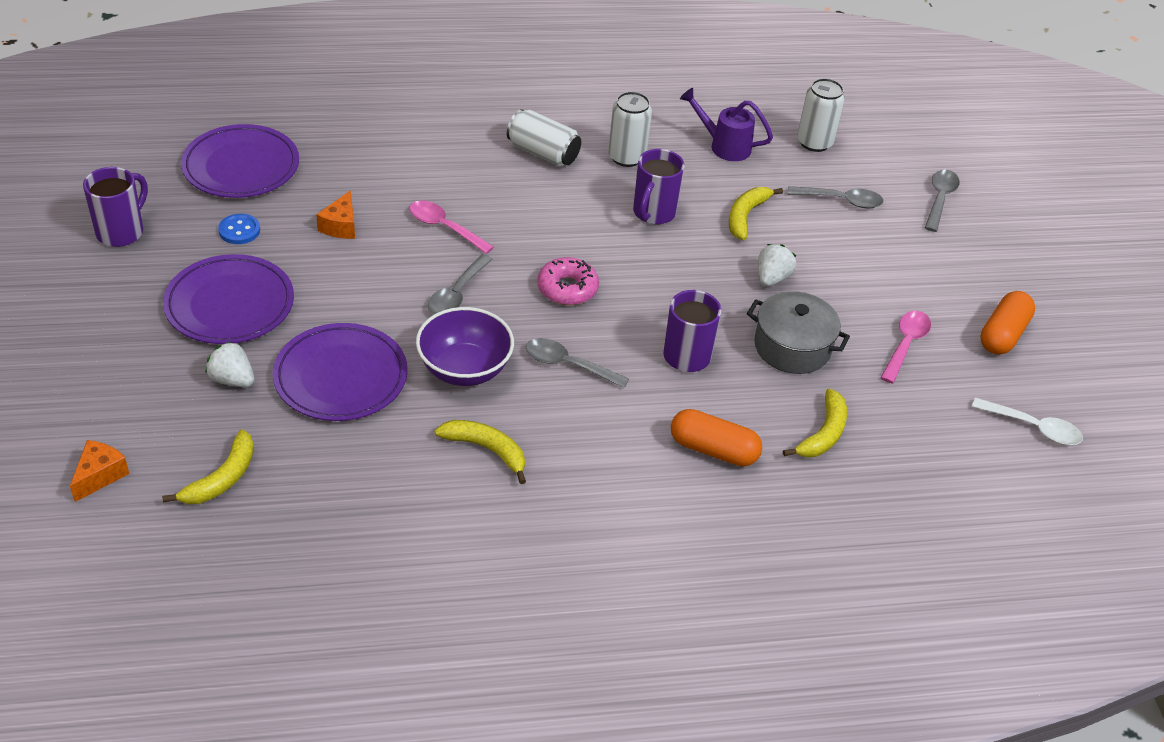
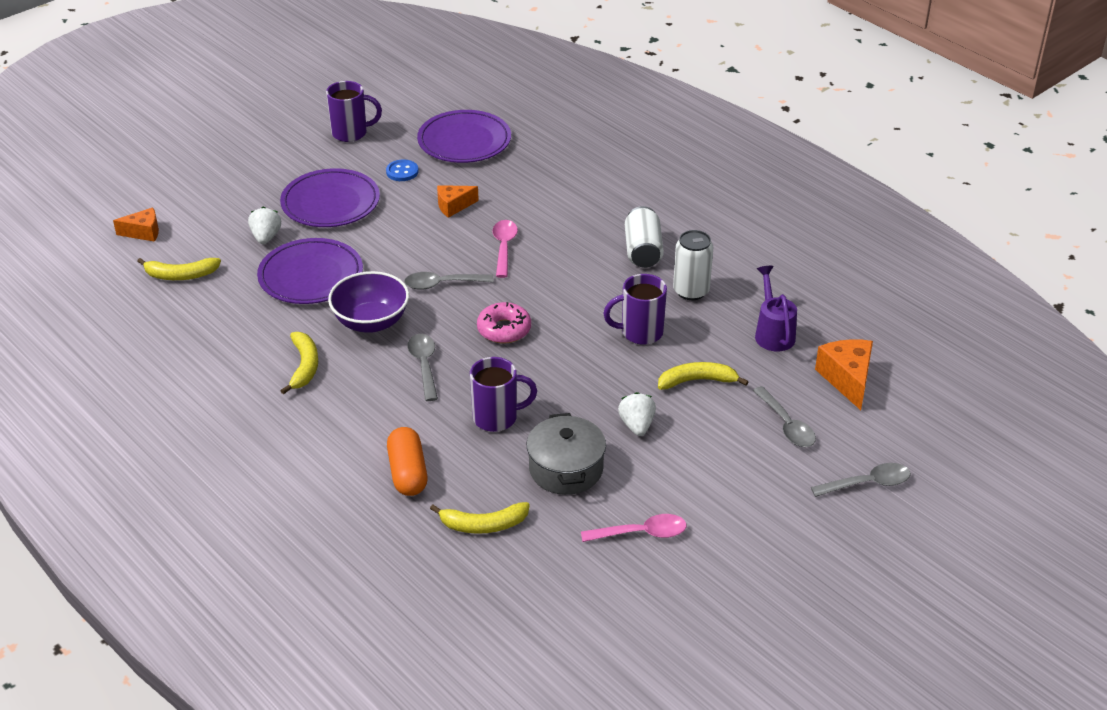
camera: 60 degrees right, 5 degrees down
white strawberry [758,244,796,287] -> white strawberry turned 90 degrees counterclockwise [618,392,656,436]
white can [797,78,845,152] -> orange cheese [815,339,873,410]
white spoon [972,397,1083,445] -> none
orange capsule [980,291,1035,355] -> none

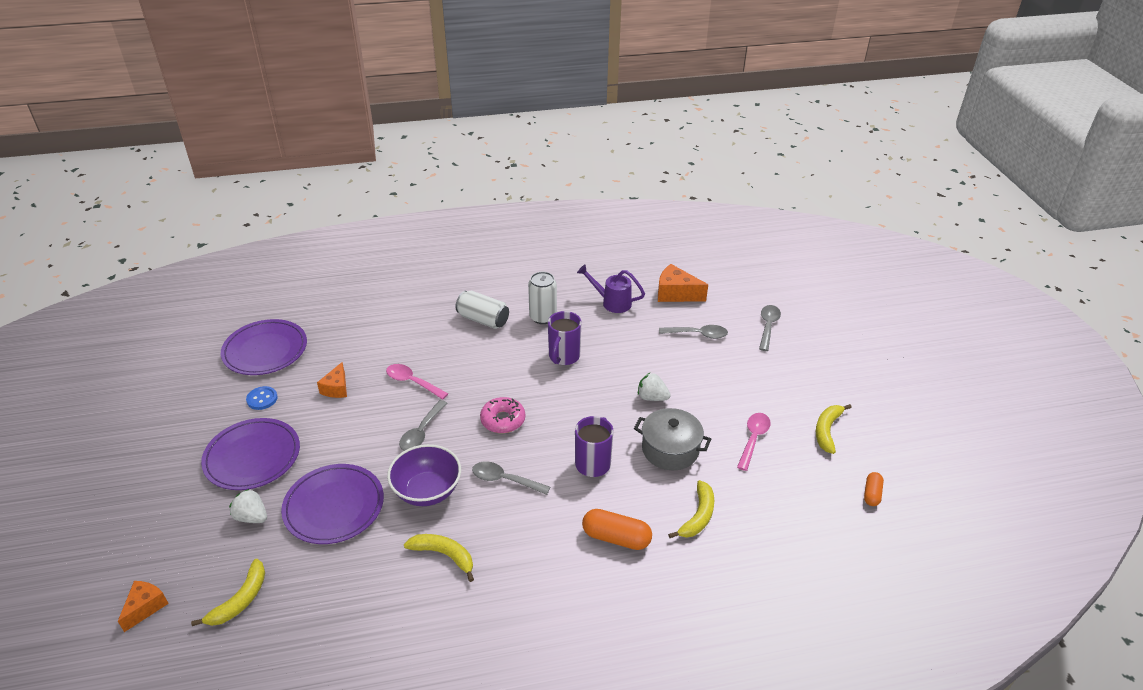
camera: 60 degrees left, 0 degrees up
purple mug [326,81,382,142] -> none
yellow banana [658,362,748,390] -> yellow banana moved to [816,404,852,454]
none -> orange capsule [864,472,884,506]

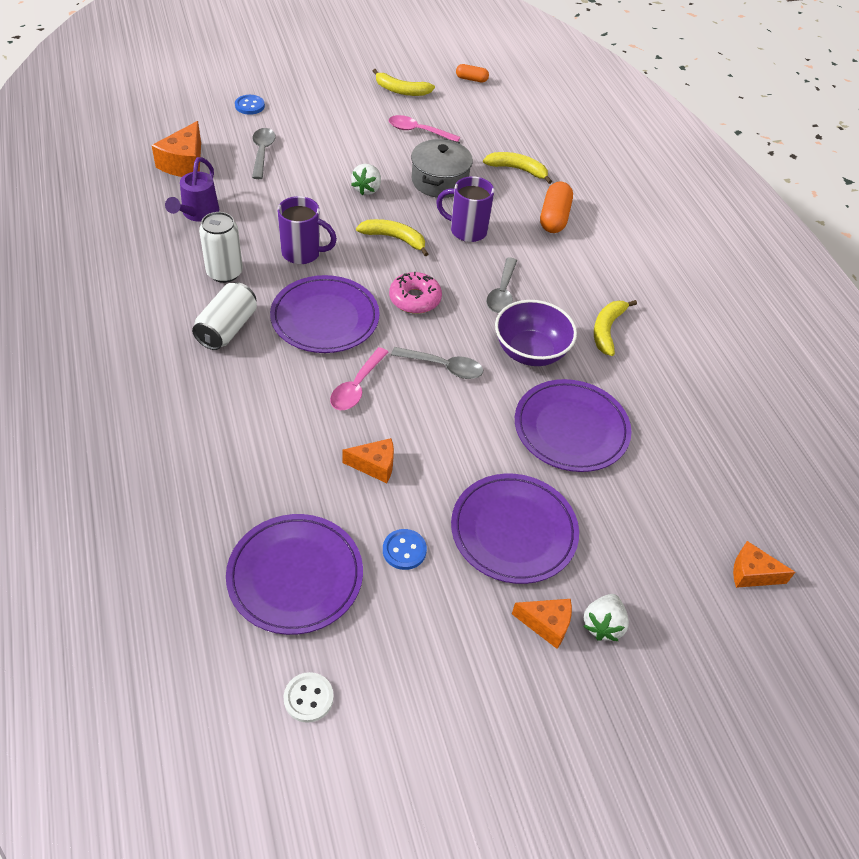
camera: 100 degrees left, 10 degrees up
yellow banana [191,559,265,626] -> yellow banana moved to [356,219,428,256]
white strawberry [229,489,267,523] -> white strawberry moved to [584,594,629,641]
grey spoon [759,305,781,351] -> blue button [235,95,265,115]
none -> purple plate [270,275,380,353]
none -> white button [284,672,334,723]
none -> orange cheese [512,599,572,649]

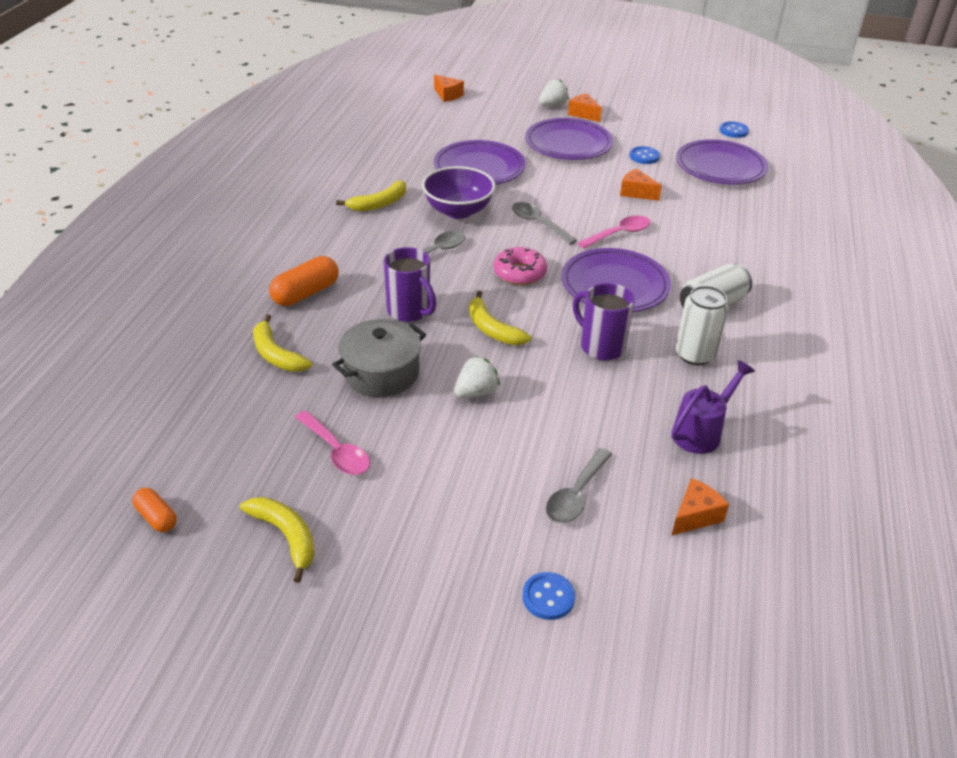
camera: 145 degrees left, 10 degrees down
orange cheese [152,121,201,177] -> orange cheese [671,478,729,536], size x0.66
white button [284,672,334,723] -> blue button [720,121,749,138]

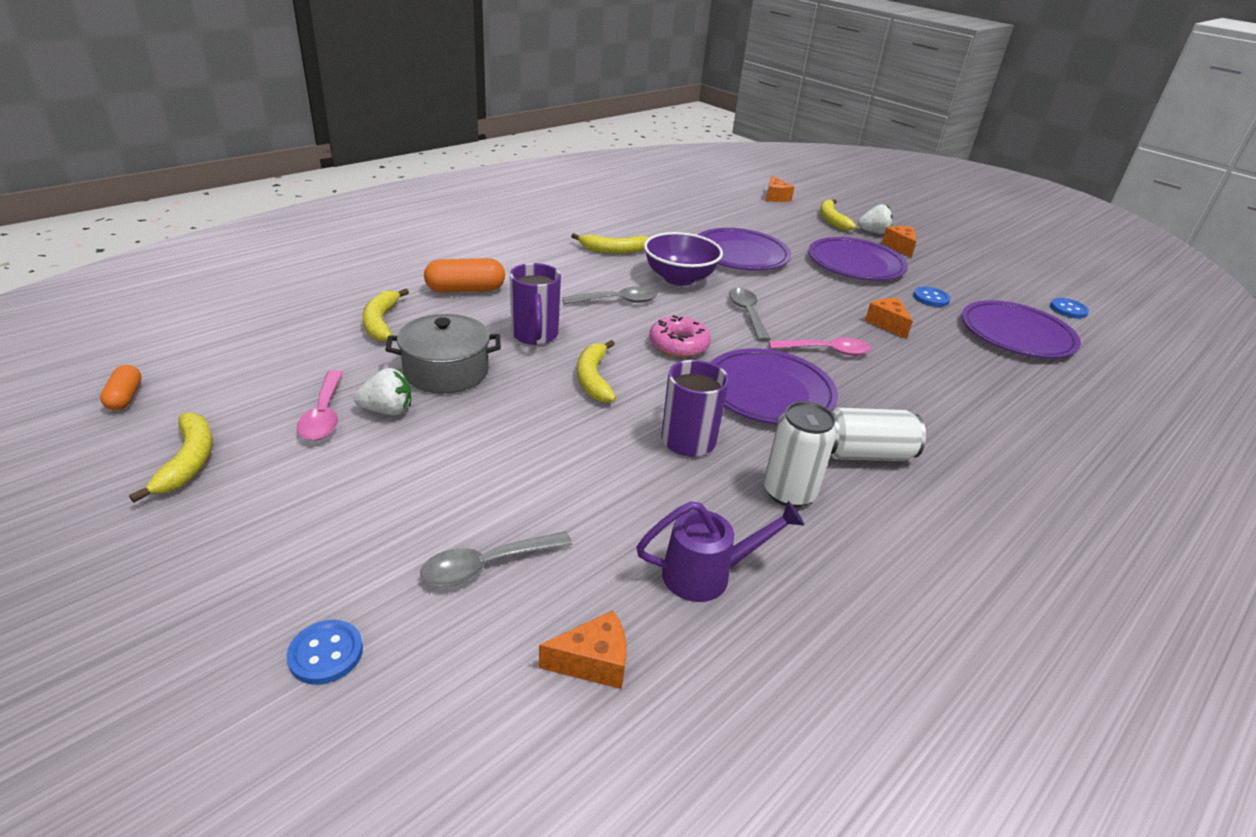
camera: 30 degrees right, 5 degrees down
white strawberry [454,356,500,398] -> white strawberry moved to [354,368,411,415]
none -> yellow banana [820,199,856,231]

